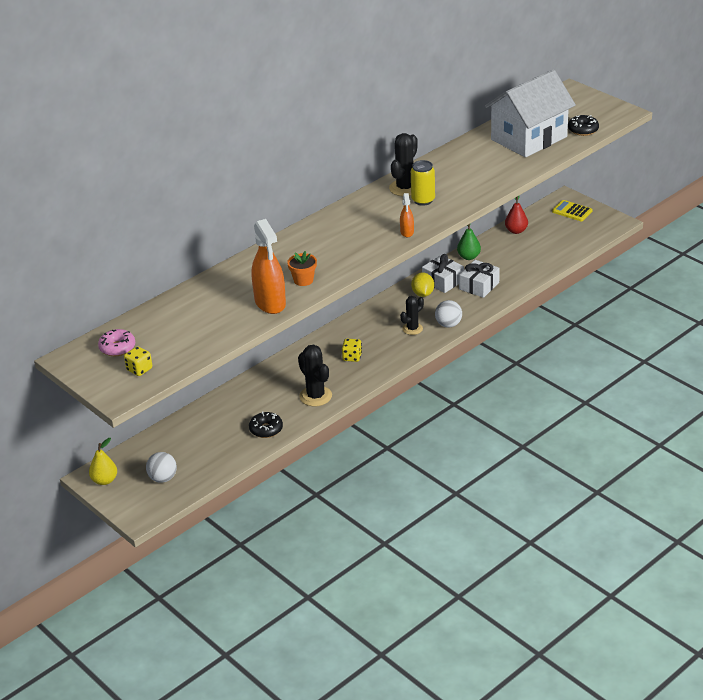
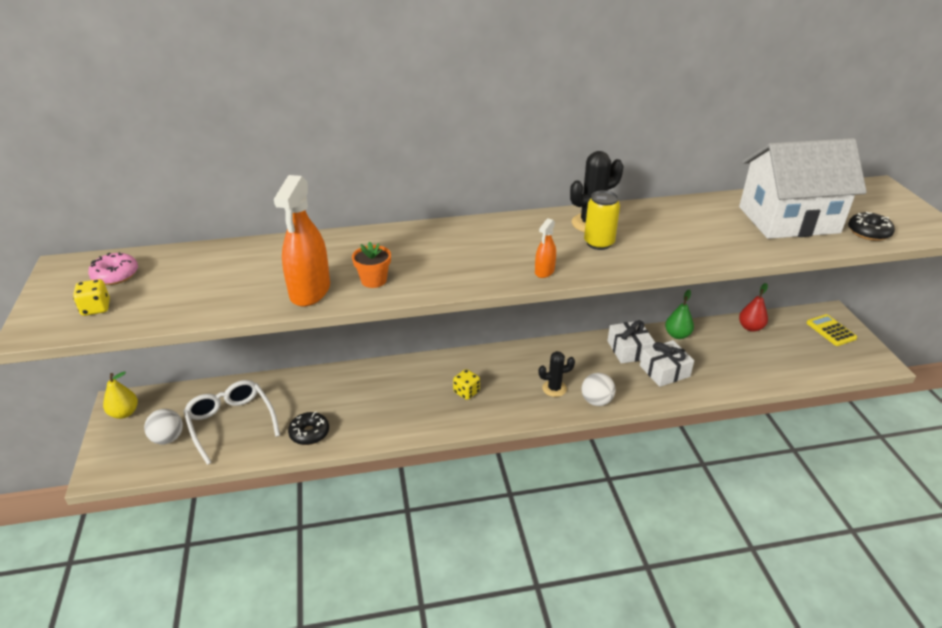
camera: 30 degrees right, 0 degrees up
black cactus [298,344,332,406] -> none
yellow lemon [411,272,434,297] -> none
none -> white glasses [183,380,280,465]

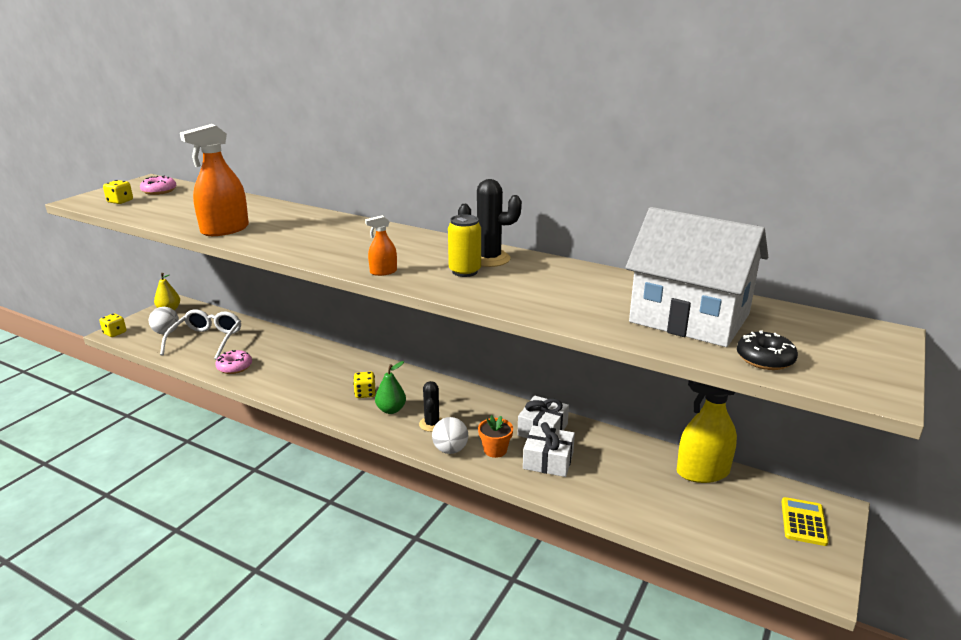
camera: 40 degrees right, 10 degrees down
black donut [288,412,329,445] -> pink donut [215,350,252,374]
orange flower pot [352,241,391,288] -> orange flower pot moved to [478,415,513,458]
black cactus [539,351,575,397] -> black cactus turned 60 degrees clockwise [419,381,442,432]
green pear [665,289,694,339] -> green pear moved to [375,361,406,414]
red pear [739,283,768,332] -> yellow spray bottle [677,380,737,483]
none -> yellow dice [100,313,126,337]

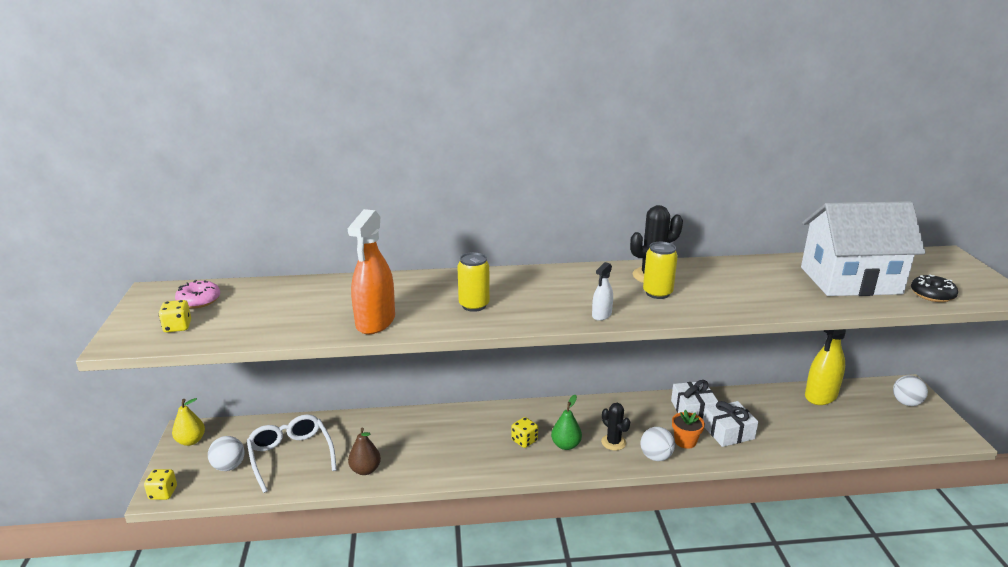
camera: 35 degrees left, 0 degrees up
pink donut [215,350,252,374] -> brown pear [348,427,381,475]
orange spray bottle [365,215,397,276] -> white spray bottle [592,262,613,321]
yellow calculator [782,497,829,546] -> white ball [893,375,928,406]
none -> yellow can [457,252,490,312]

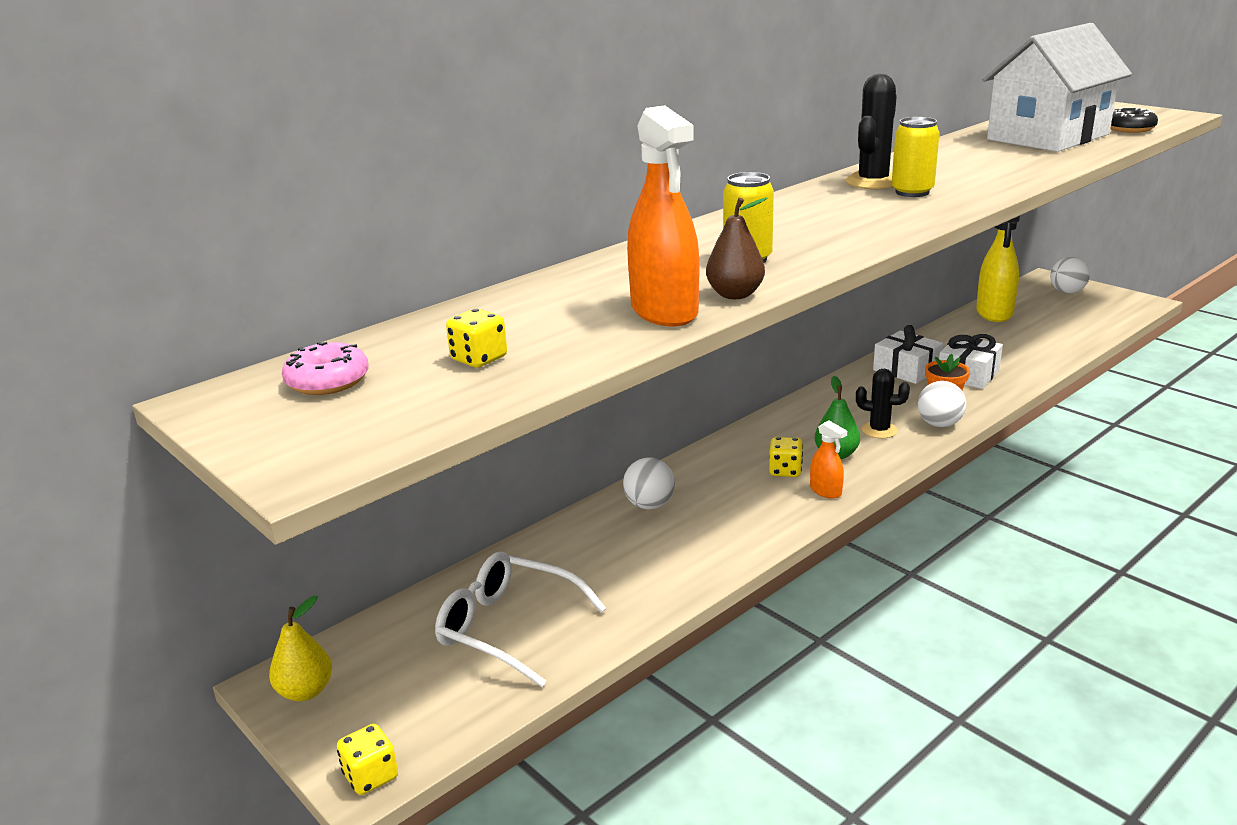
camera: 35 degrees left, 0 degrees up
yellow dice [158,300,191,332] -> yellow dice moved to [446,309,507,368]
white ball [208,436,245,471] -> white ball moved to [623,457,675,509]
brown pear [348,427,381,475] -> brown pear moved to [706,198,768,299]
white spray bottle [592,262,613,321] -> none
none -> orange spray bottle [810,420,847,499]

